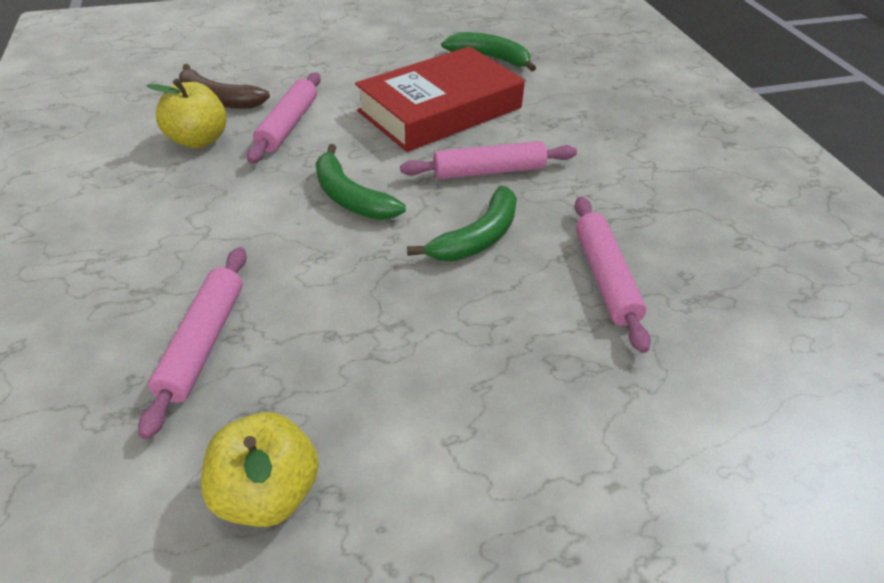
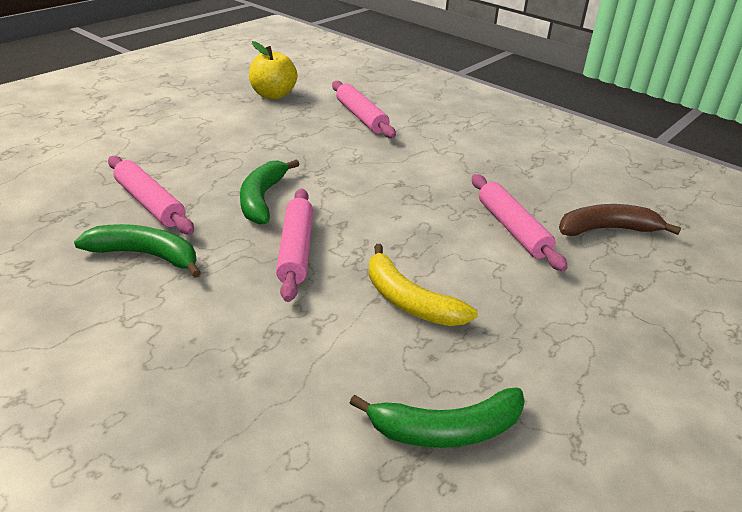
camera: 145 degrees right, 10 degrees down
yellow apple [147,78,227,148] -> none
green banana [316,144,406,220] -> green banana moved to [74,224,201,278]
red book [355,46,525,152] -> yellow banana [368,244,478,326]
pink rolling pin [400,141,577,179] -> pink rolling pin turned 45 degrees counterclockwise [276,189,313,302]

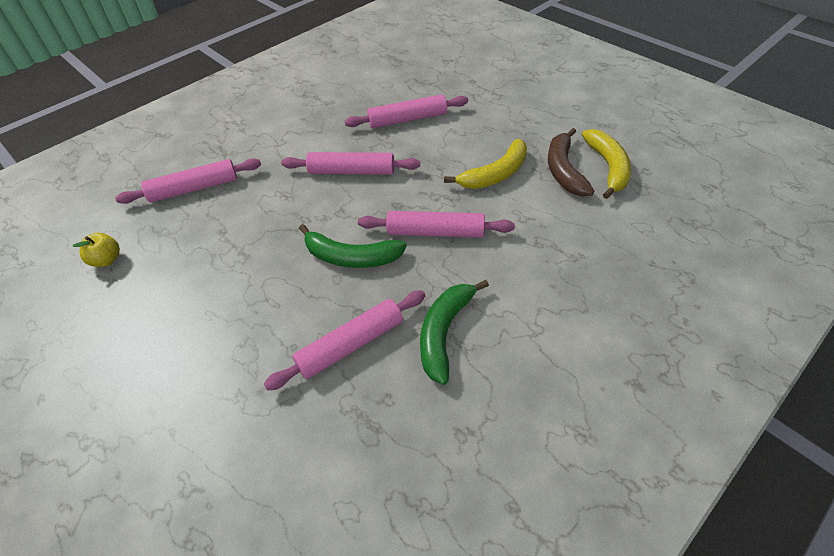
camera: 80 degrees left, 15 degrees up
yellow apple [249,41,298,99] -> yellow apple [73,233,120,267], size x0.60
green banana [350,387,525,448] -> yellow banana [582,129,631,199]
brown banana [559,204,681,236] -> brown banana moved to [548,128,594,197]
none -> pink rolling pin [281,152,420,175]

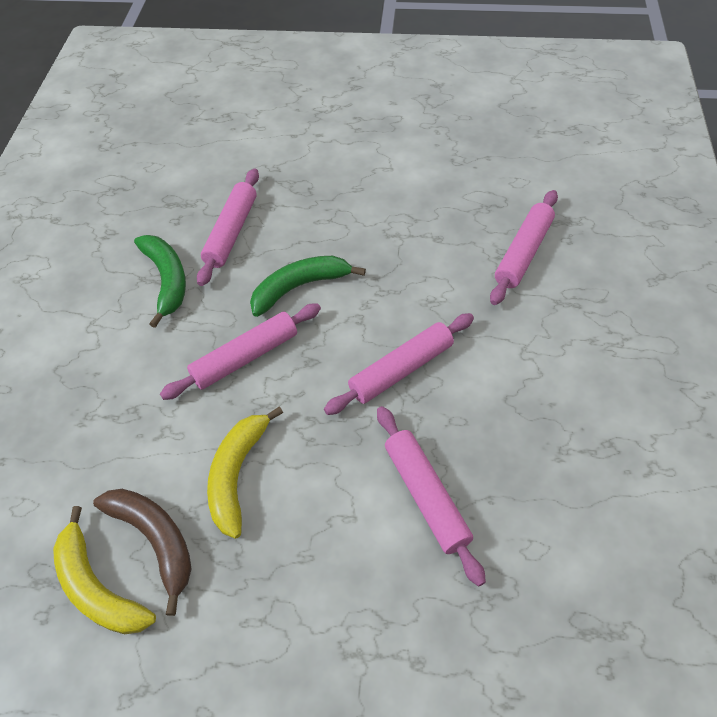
camera: 140 degrees right, 5 degrees up
yellow apple [73,233,120,267] -> none
pink rolling pin [345,94,468,128] -> pink rolling pin turned 60 degrees counterclockwise [377,406,486,587]

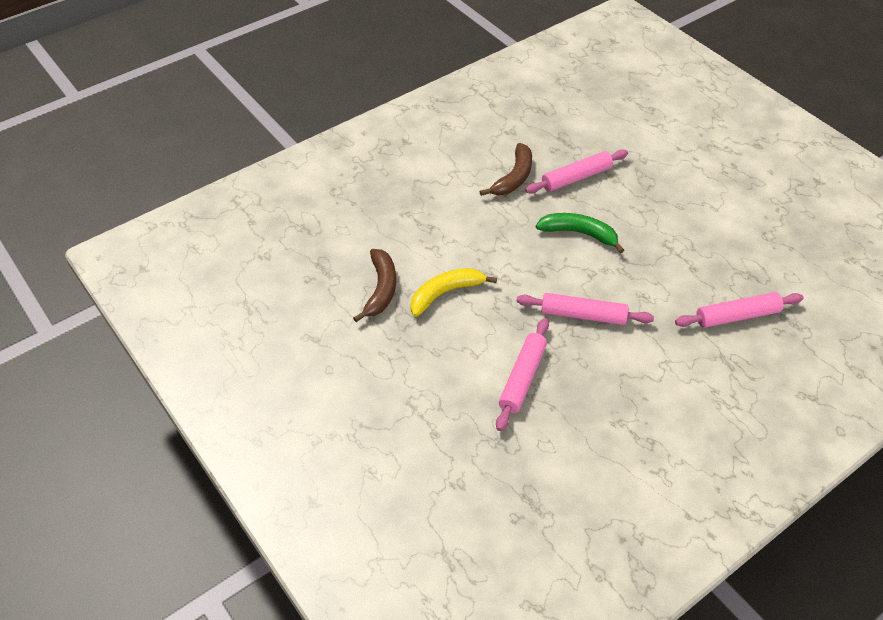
camera: 45 degrees right, 5 degrees down
yellow banana [53,506,156,634] -> none
green banana [134,235,186,328] -> brown banana [479,143,532,196]
pink rolling pin [160,303,321,400] -> none

